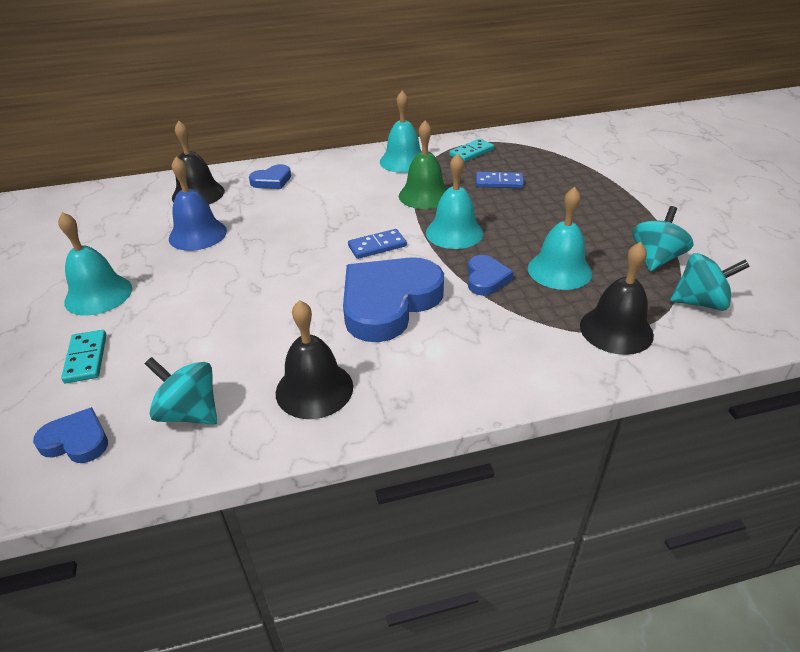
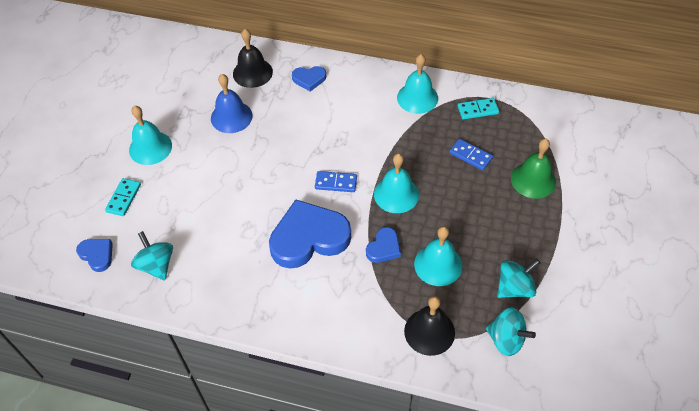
camera: 30 degrees right, 15 degrees up
black bell [276,300,353,419] -> none
green bell [399,120,447,209] -> green bell moved to [511,138,556,199]

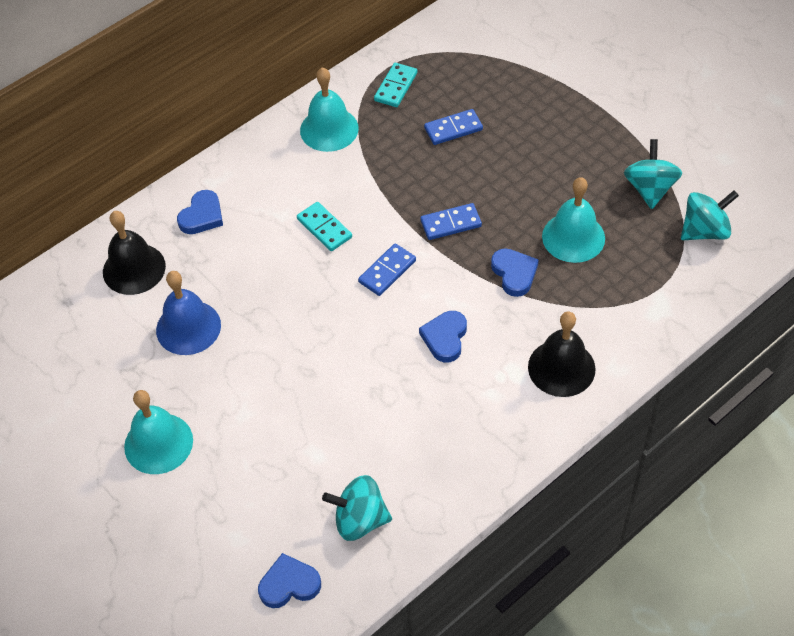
camera: 55 degrees left, 0 degrees up
turquoise domino [105,178,141,216] -> turquoise domino moved to [297,202,352,251]
blue heart [269,199,351,269] -> blue heart [419,311,467,363], size x0.48
turquoise bell [374,153,419,213] -> blue domino [420,203,482,240]
black bell [404,296,455,356] -> black bell moved to [528,312,595,397]
green bell [511,138,556,199] -> none

